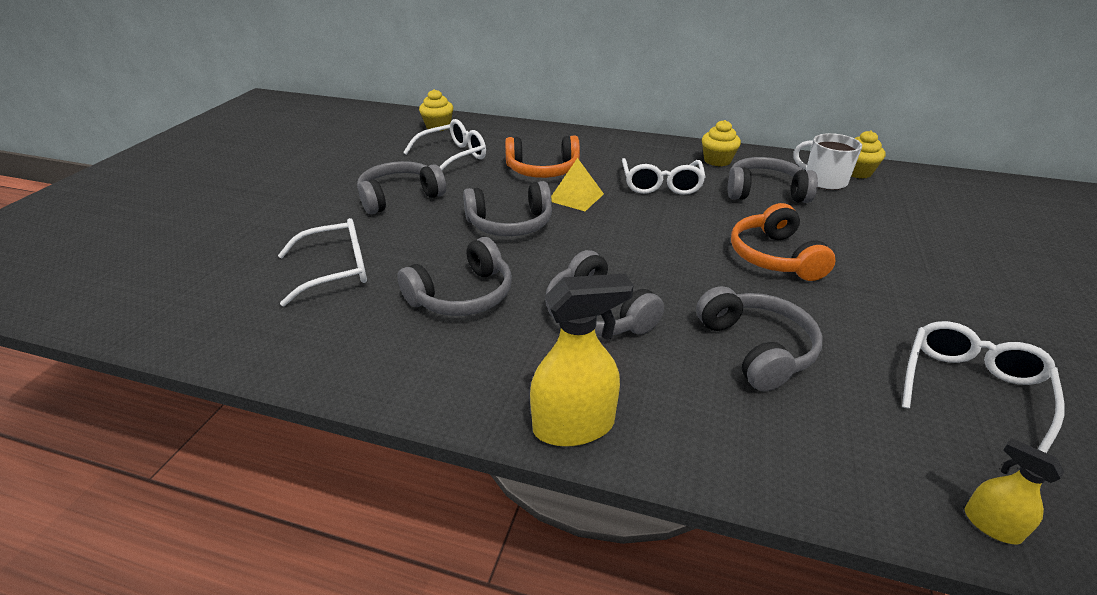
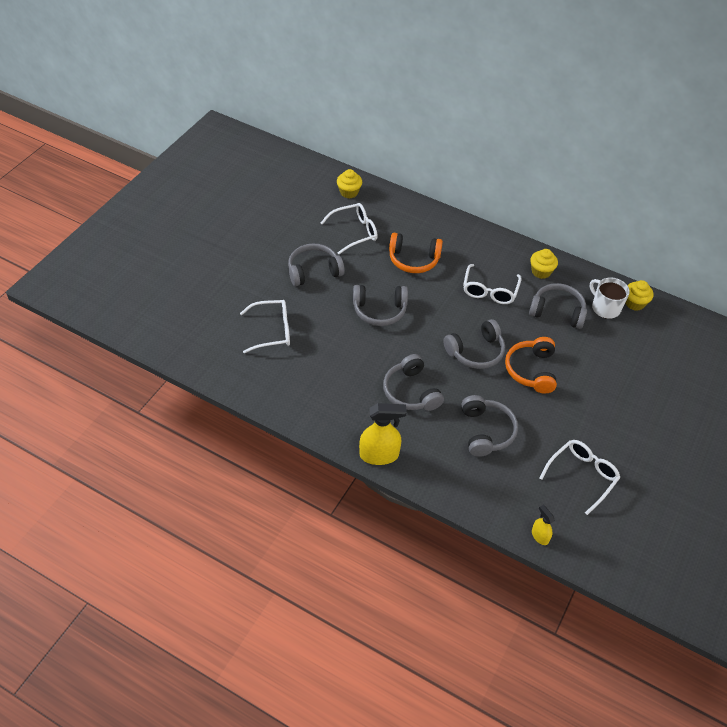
camera: 10 degrees right, 15 degrees up
grey headphones [397,237,512,316] -> grey headphones moved to [443,319,505,369]
yellow pyramid [551,158,604,211] -> none

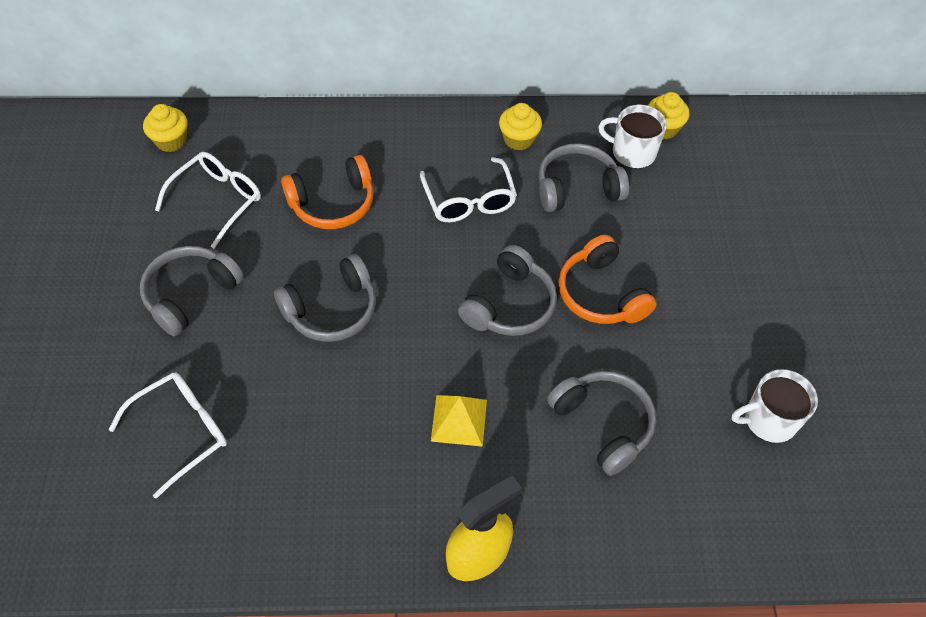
camera: 30 degrees left, 5 degrees up
grey headphones [383,354,444,411] -> yellow pyramid [431,395,487,447]
yellow spray bottle [532,505,555,545] -> none
white glasses [539,440,620,515] -> white mug [732,369,818,443]

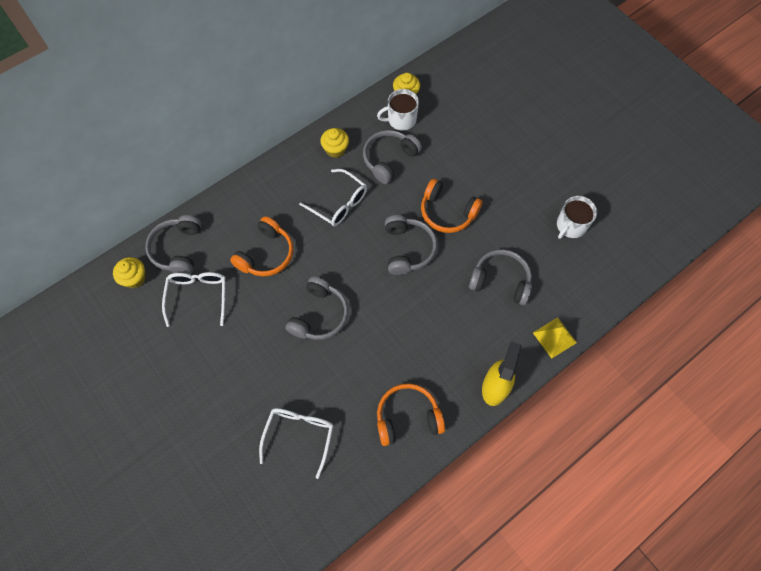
camera: 35 degrees left, 10 degrees up
grey headphones [140,246,244,336] -> grey headphones moved to [145,215,201,274]
yellow pyramid [431,395,487,447] -> yellow pyramid moved to [533,318,577,359]
none -> orange headphones [377,383,445,446]

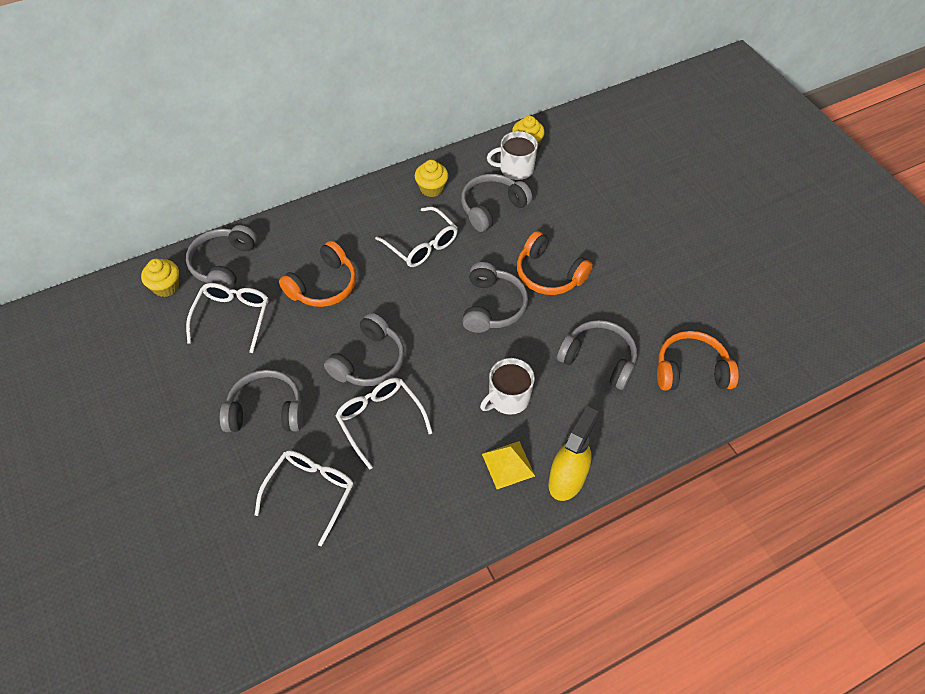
camera: 10 degrees right, 10 degrees down
orange headphones [377,383,445,446] -> orange headphones moved to [657,331,739,390]
yellow pyramid [533,318,577,359] -> yellow pyramid moved to [482,441,535,489]
white mug [557,196,597,239] -> white mug moved to [480,358,535,415]
none -> grey headphones [219,370,303,432]
none -> white glasses [336,378,433,470]

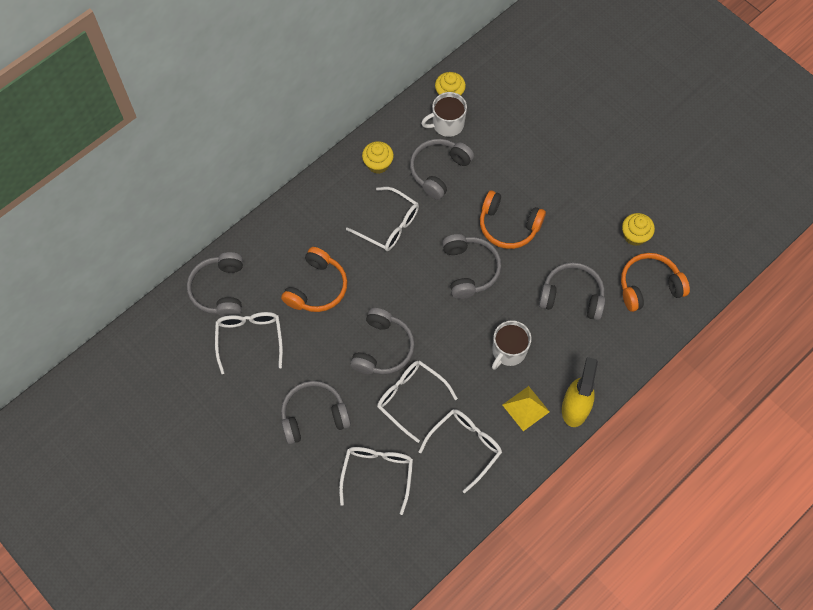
camera: 15 degrees left, 10 degrees up
yellow cupcake [141,259,179,297] -> yellow cupcake moved to [622,213,655,246]
none -> white glasses [418,409,502,493]

